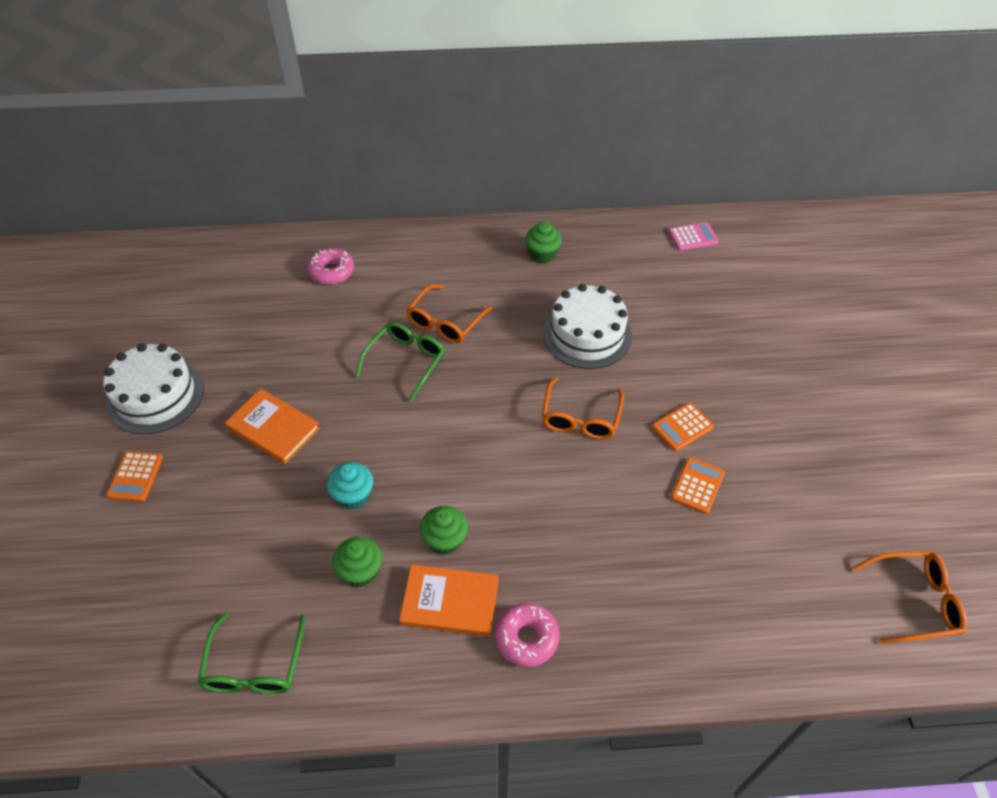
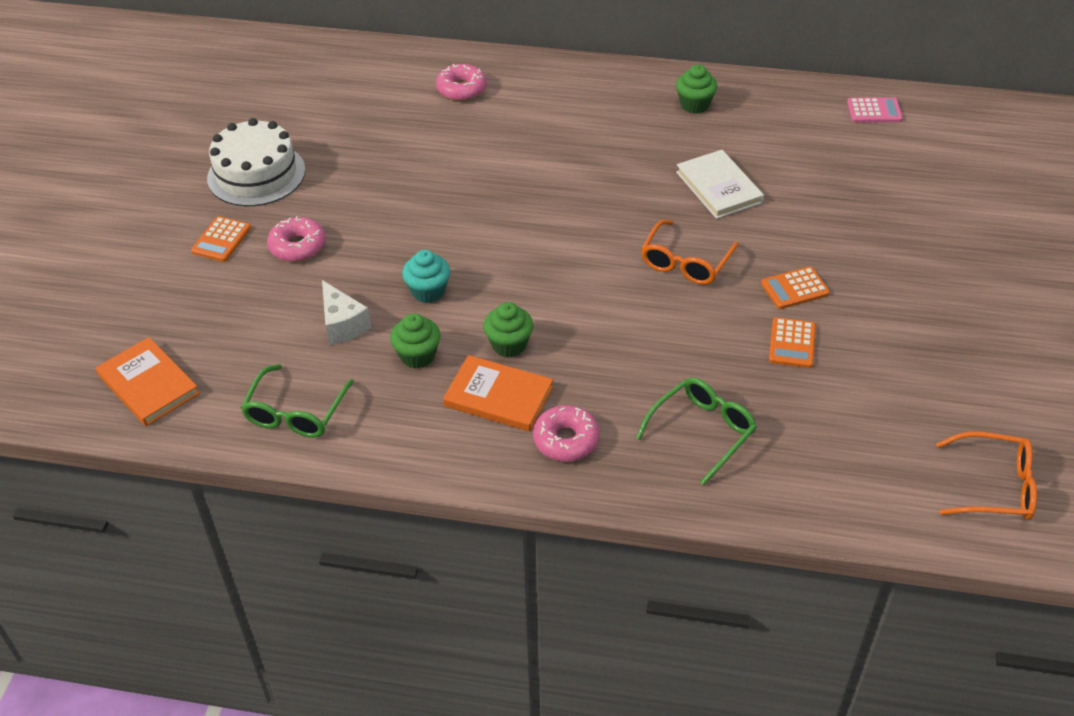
camera: 15 degrees right, 5 degrees down
orange book [225,389,320,464] -> orange book moved to [96,337,200,426]
green glasses [355,322,445,402] -> green glasses moved to [636,378,757,486]
orange glasses [406,285,493,343] -> none
white cake [543,284,632,369] -> white book [676,150,764,219]
orange calculator [671,457,725,514] -> orange calculator turned 150 degrees clockwise [769,317,816,368]
none -> pink donut [267,216,326,262]
none -> white cheese [322,280,371,345]

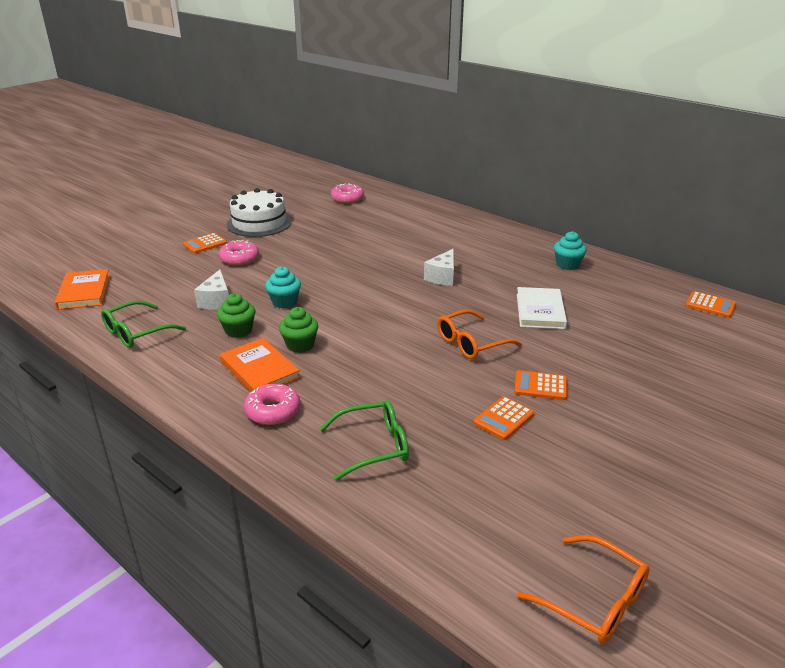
camera: 30 degrees right, 15 degrees down
pink donut [436,64,487,101] -> pink donut moved to [331,183,364,204]
green cupcake [676,65,718,113] -> turquoise cupcake [554,231,587,270]
pink calculator [847,97,903,122] -> orange calculator [686,291,736,318]
none -> white cheese [424,249,454,286]

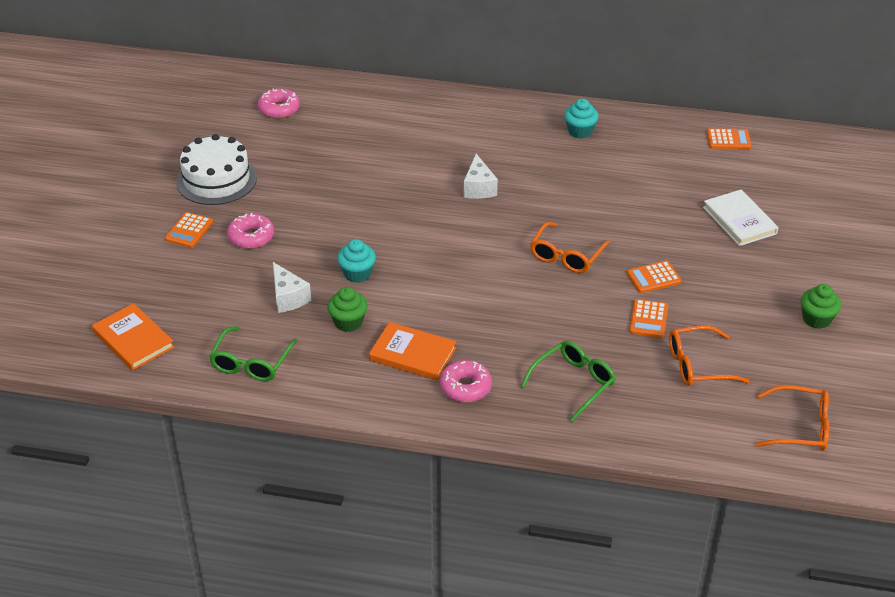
camera: 30 degrees left, 10 degrees up
green cupcake [279,307,319,353] -> green cupcake moved to [801,284,841,329]
white book [517,287,567,329] -> white book moved to [703,190,779,246]
none -> orange glasses [669,325,749,386]

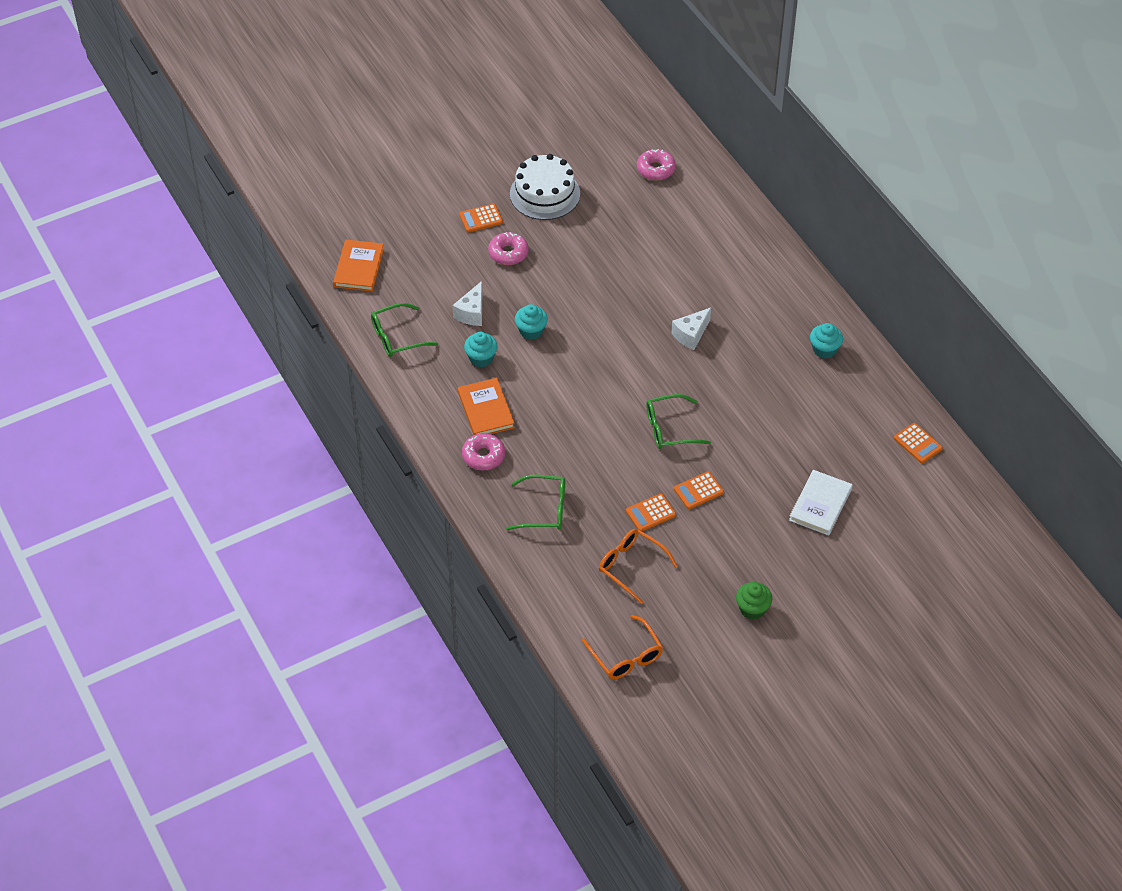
camera: 50 degrees right, 10 degrees up
green cupcake [327,287,368,332] -> turquoise cupcake [464,332,498,367]
orange glasses [530,222,610,273] -> green glasses [646,394,711,449]
orange calculator [627,261,681,293] -> orange calculator turned 60 degrees counterclockwise [674,471,724,509]

